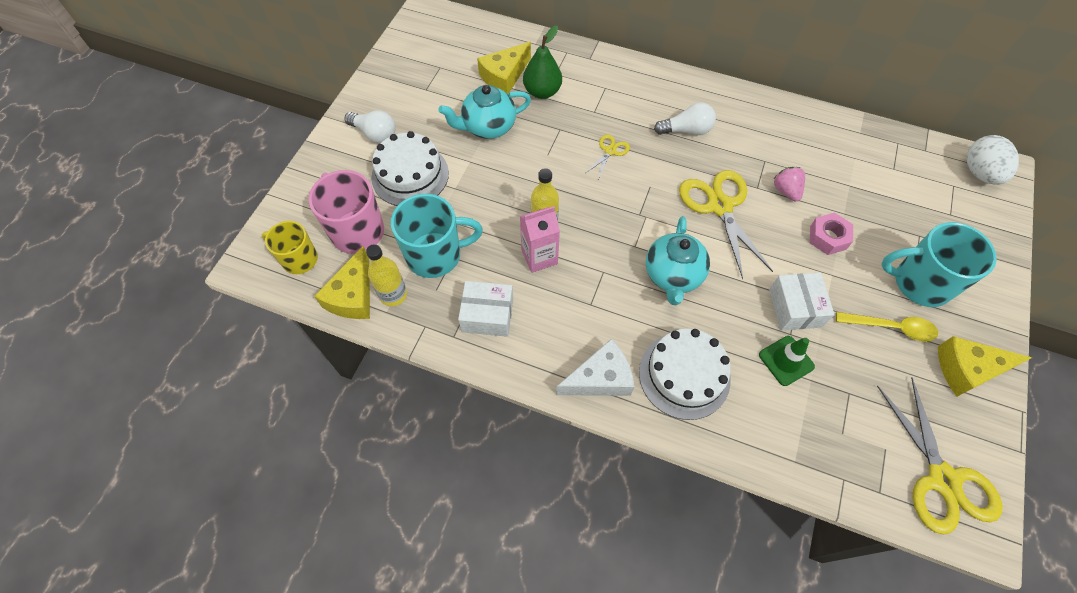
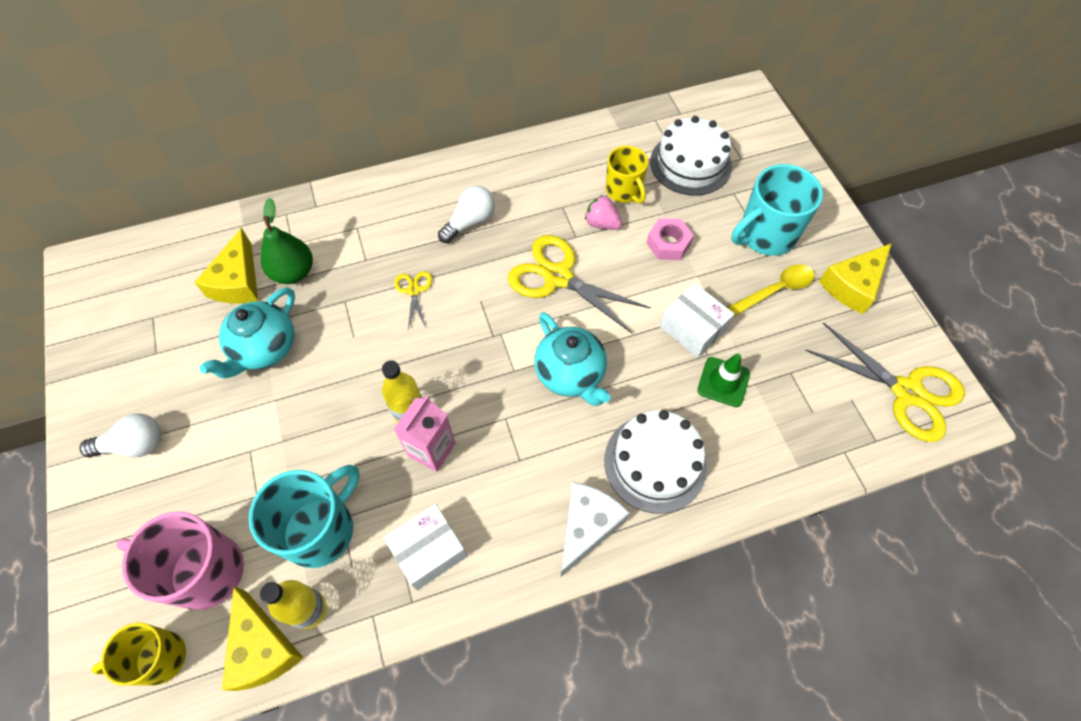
camera: 40 degrees left, 0 degrees up
white cake [371,131,449,206] -> white cake moved to [650,116,732,196]
white egg [966,135,1019,185] -> none
none -> yellow mug [606,146,648,204]

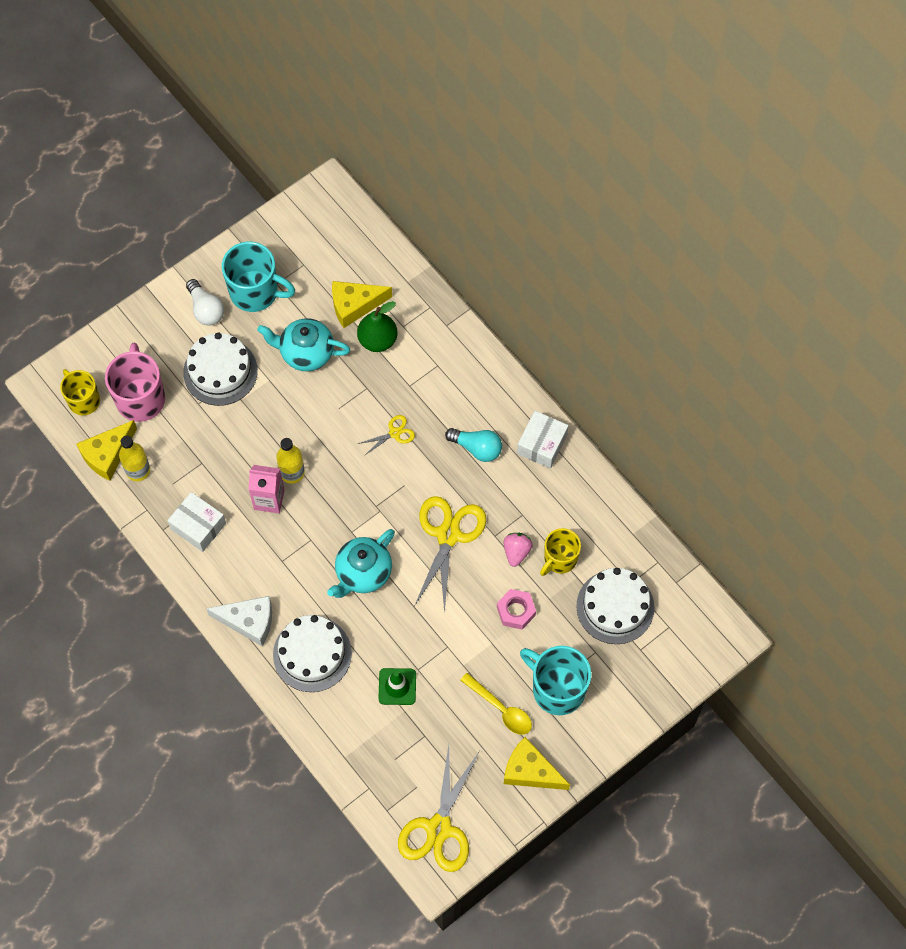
camera: 70 degrees right, 5 degrees up
turquoise mug [249,465,360,568] -> turquoise mug moved to [222,242,295,312]
white light bulb [438,186,495,243] -> turquoise light bulb [445,428,502,462]
white box [660,283,734,358] -> white box moved to [517,411,569,469]
none -> white cake [183,333,258,406]

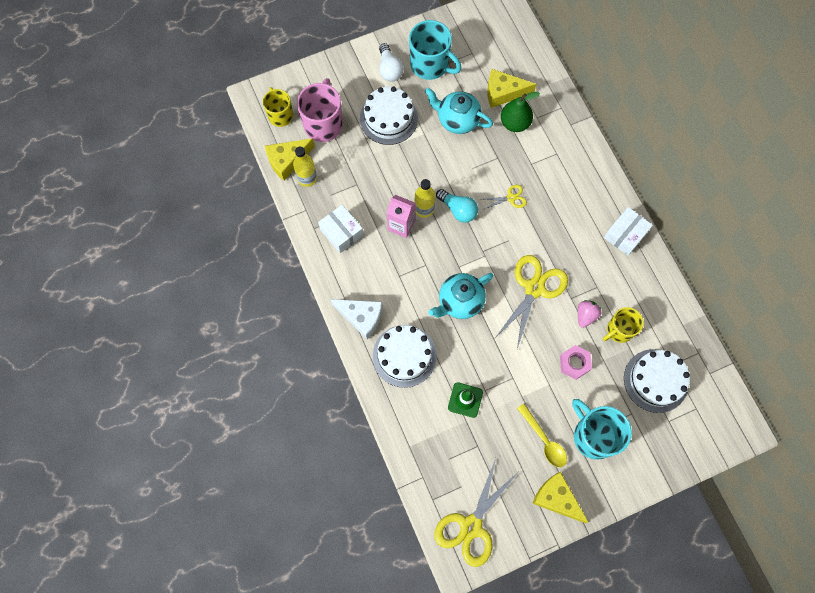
camera: 15 degrees right, 5 degrees up
turquoise light bulb [445,428,502,462] -> turquoise light bulb moved to [436,189,478,223]

